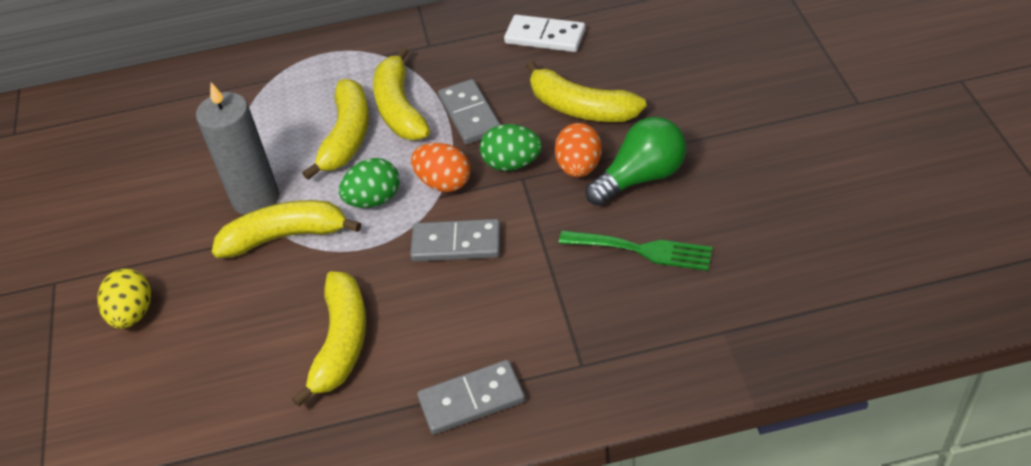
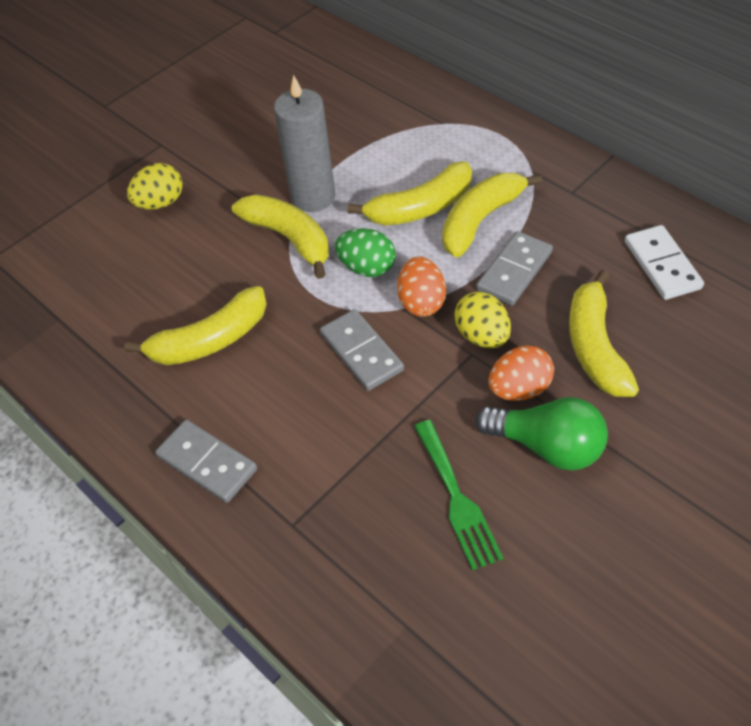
camera: 55 degrees right, 5 degrees up
green egg [480,124,542,171] -> yellow egg [454,292,511,348]

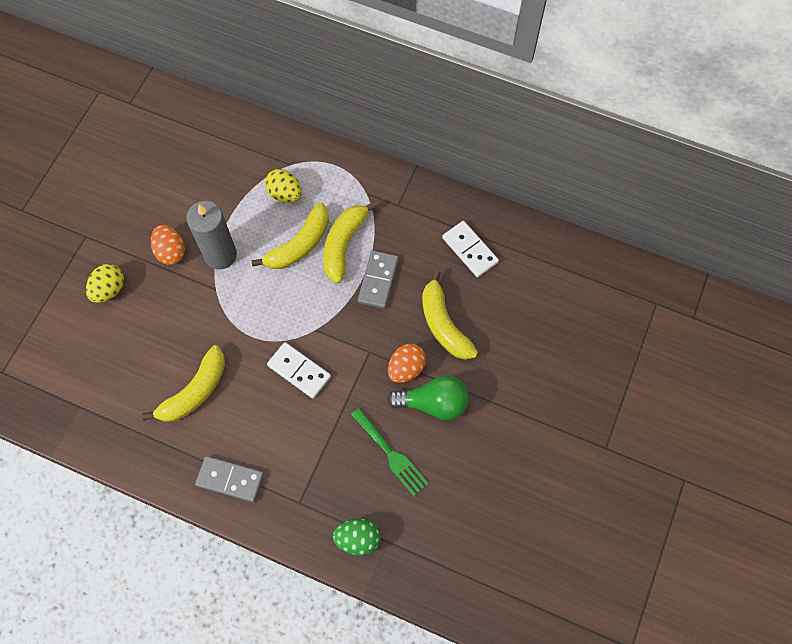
camera: 25 degrees left, 15 degrees up
yellow banana [232,194,329,279] -> none
grey domino [320,309,404,391] -> white domino [267,342,331,399]
green egg [335,228,396,277] -> green egg moved to [333,519,381,555]
orange egg [397,257,446,317] -> orange egg moved to [151,225,185,265]
yellow egg [454,292,511,348] -> yellow egg moved to [265,169,302,203]

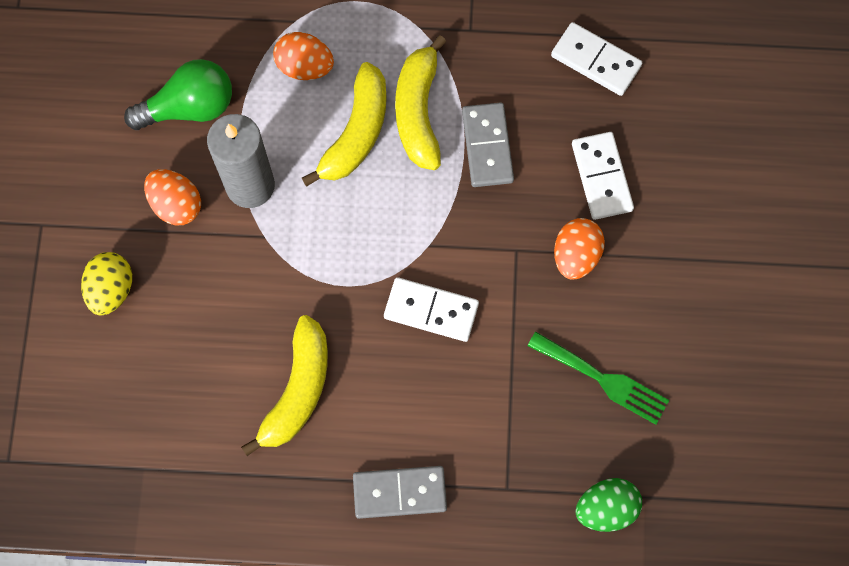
camera: 20 degrees left, 5 degrees up
yellow egg [265,169,302,203] -> orange egg [273,32,334,80]
green light bulb [387,376,469,420] -> green light bulb moved to [124,59,232,130]
yellow banana [422,270,478,360] -> white domino [572,132,634,220]

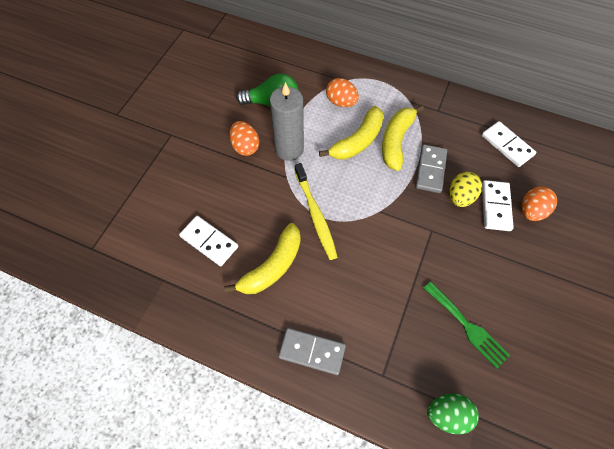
camera: 20 degrees right, 10 degrees down
yellow egg [81,252,132,316] -> yellow egg moved to [449,172,482,207]
white domino [384,277,479,342] -> white domino moved to [179,216,238,266]
orange egg [554,218,605,280] -> orange egg moved to [521,186,557,221]
none -> yellow toothbrush [294,163,338,260]

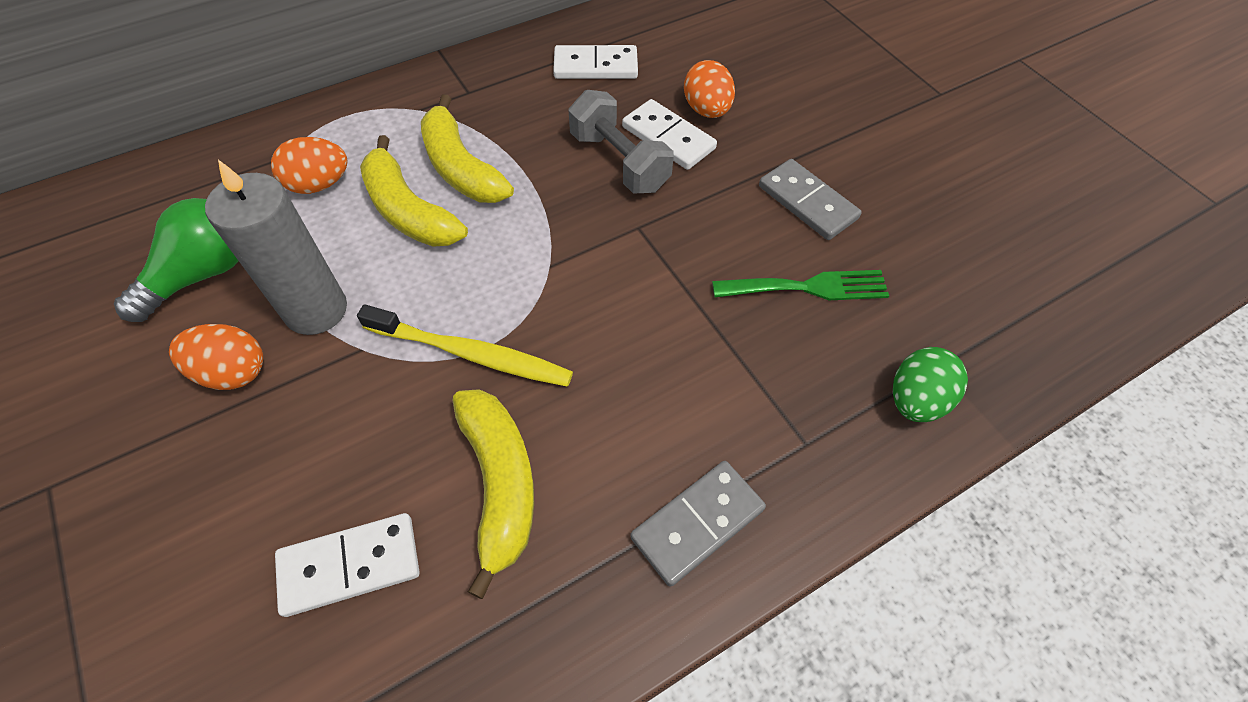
camera: 55 degrees left, 5 degrees down
yellow banana [319,106,384,160] -> yellow banana turned 150 degrees clockwise [360,135,468,247]
grey domino [415,144,447,193] -> grey domino moved to [759,159,862,240]
yellow egg [449,172,482,207] -> grey dumbbell [569,90,674,193]

